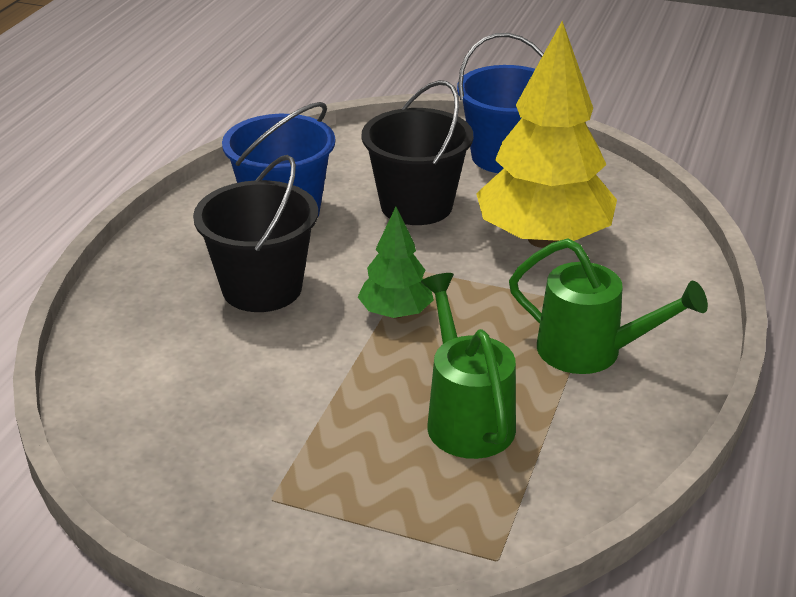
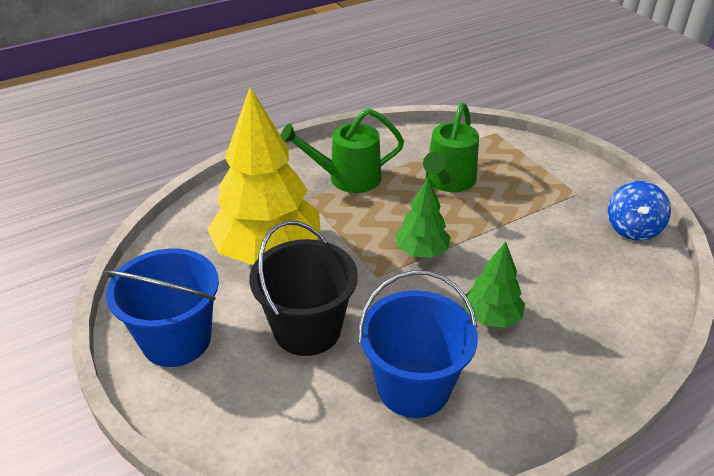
camera: 140 degrees left, 5 degrees up
black bucket [193,155,318,312] -> green tree [464,241,525,328]
green watering can [509,238,708,374] -> green watering can turned 75 degrees counterclockwise [280,109,404,193]
none -> blue spinning top [608,181,671,241]

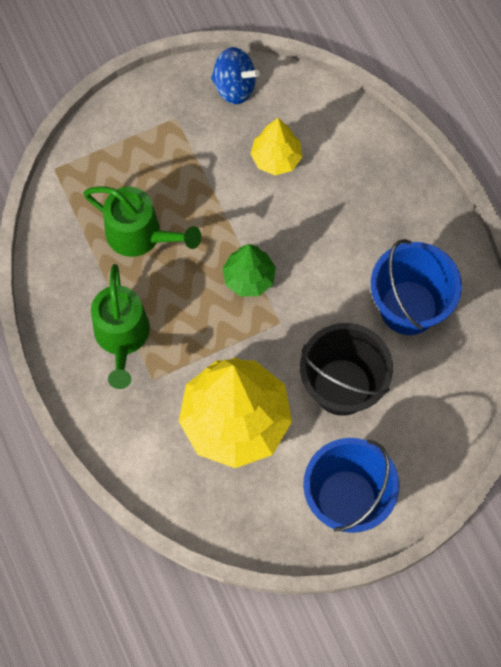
camera: 85 degrees left, 30 degrees up
green tree [464,241,525,328] -> none
none -> yellow tree [251,118,302,175]

